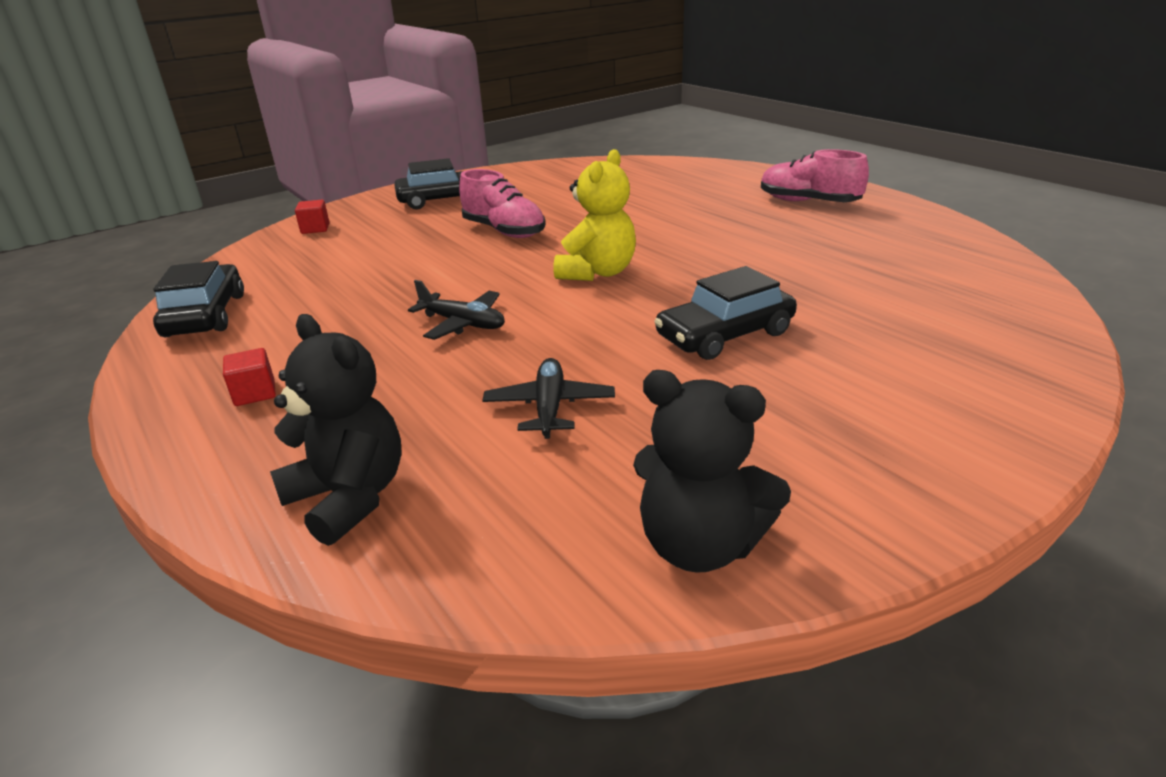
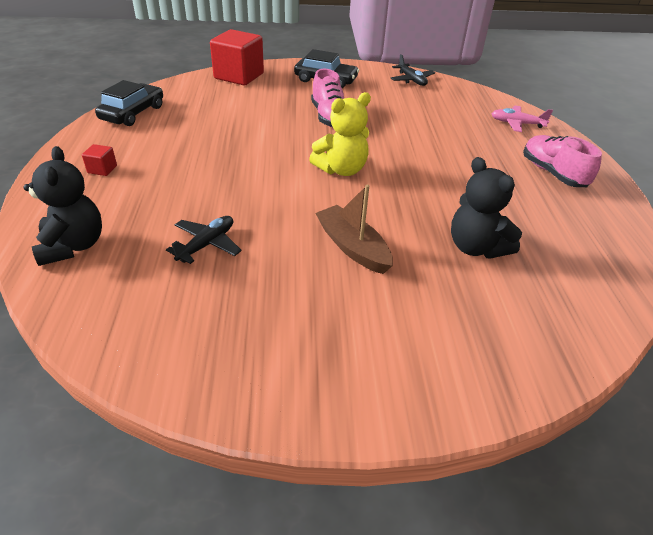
camera: 30 degrees right, 10 degrees up
red cube [295,200,329,234] -> red cube [210,29,264,85], size x2.35
black plane [408,280,505,340] -> black plane moved to [391,54,435,86]
black teddy bear [633,370,791,573] -> black teddy bear moved to [451,157,522,259]
black car [654,266,797,360] -> brown boat [315,185,393,274]
none -> pink plane [491,105,553,132]

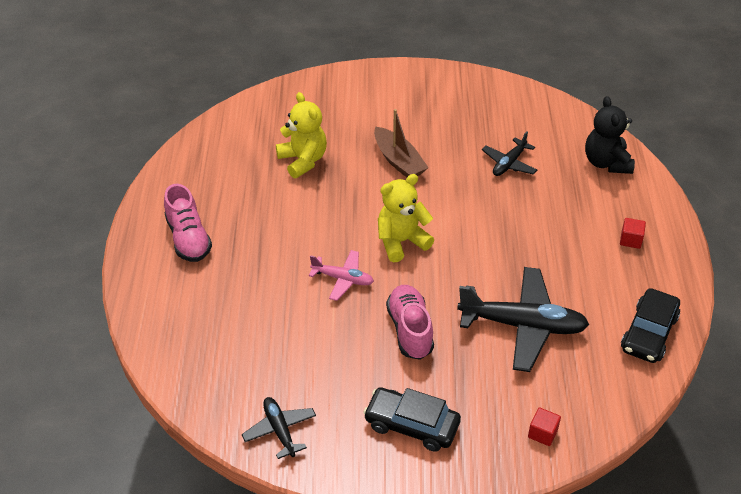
camera: 175 degrees left, 5 degrees up
red cube [210,29,264,85] -> red cube [528,407,561,446], size x0.43
black teddy bear [451,157,522,259] -> yellow teddy bear [276,92,327,178]
pink plane [491,105,553,132] -> pink plane moved to [309,250,374,301]
none -> black plane [457,267,589,372]

